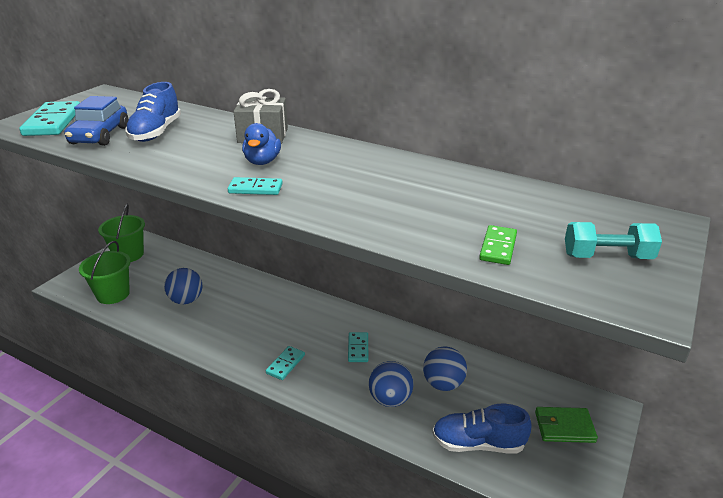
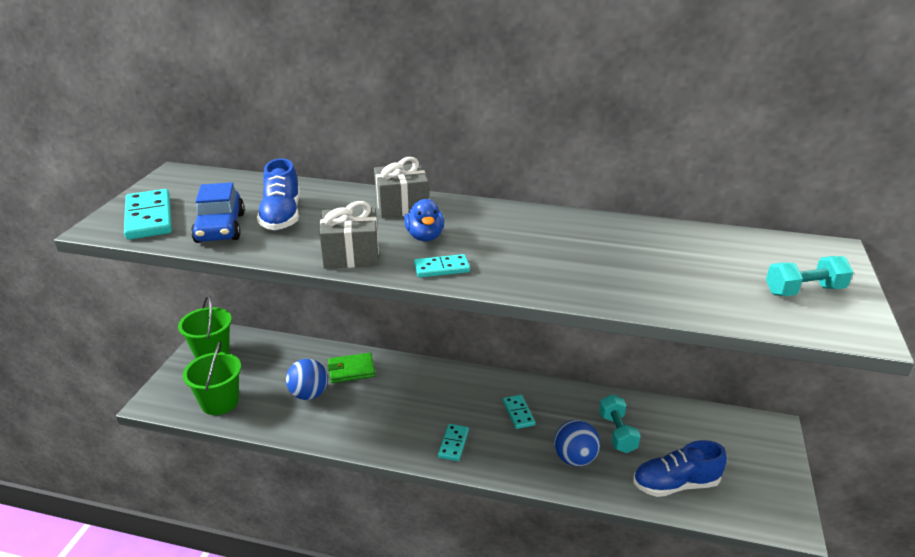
camera: 15 degrees left, 0 degrees up
blue ball [423,347,467,391] -> turquoise dumbbell [599,394,641,453]
green domino [479,225,517,265] -> none
green wallet [535,407,598,443] -> green wallet moved to [327,353,375,383]
none -> grey gift [319,201,379,269]

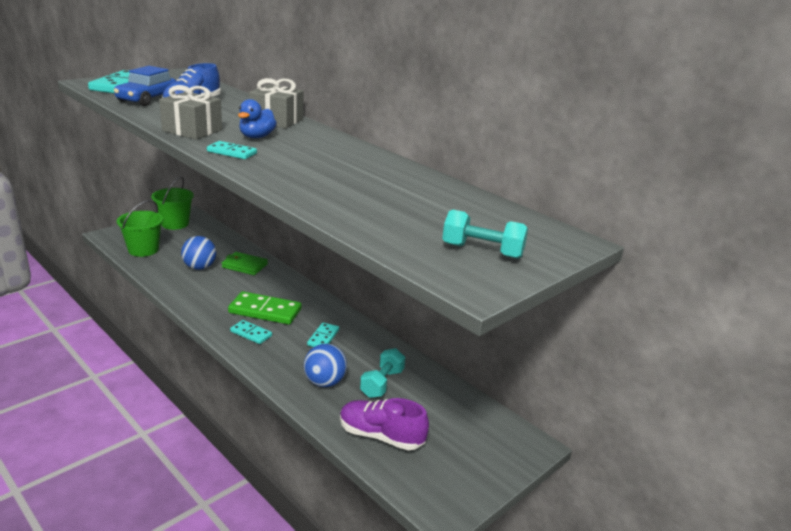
camera: 30 degrees right, 5 degrees down
turquoise domino [438,424,469,461] -> turquoise domino turned 75 degrees clockwise [230,320,272,344]
blue shoe [633,440,727,497] -> purple shoe [340,398,429,450]
none -> green domino [228,291,302,325]

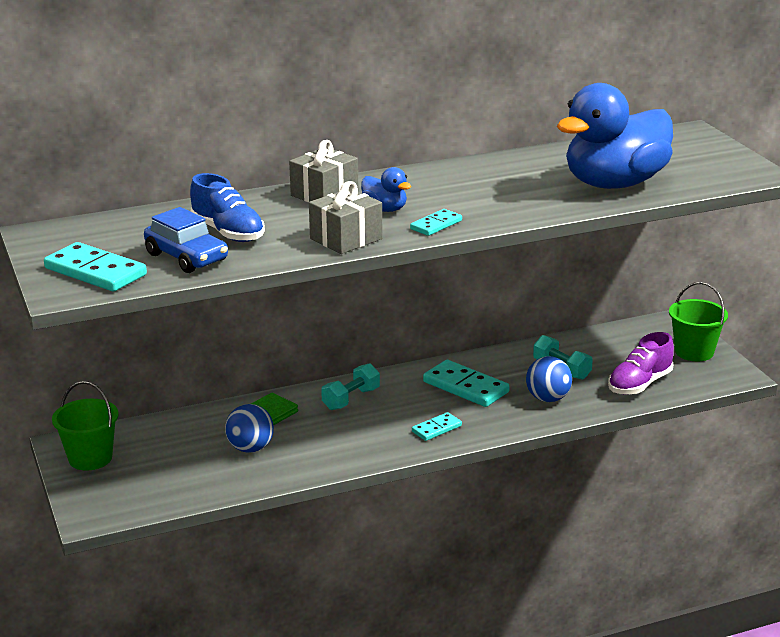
camera: 65 degrees left, 0 degrees up
green bucket [117,200,163,257] -> green bucket moved to [669,282,728,361]
green domino [228,291,302,325] -> none
turquoise domino [307,323,339,347] -> turquoise domino [423,360,510,407], size x1.79
turquoise dumbbell [442,210,528,259] -> turquoise dumbbell moved to [321,363,380,410]
none -> blue duck [557,83,673,189]

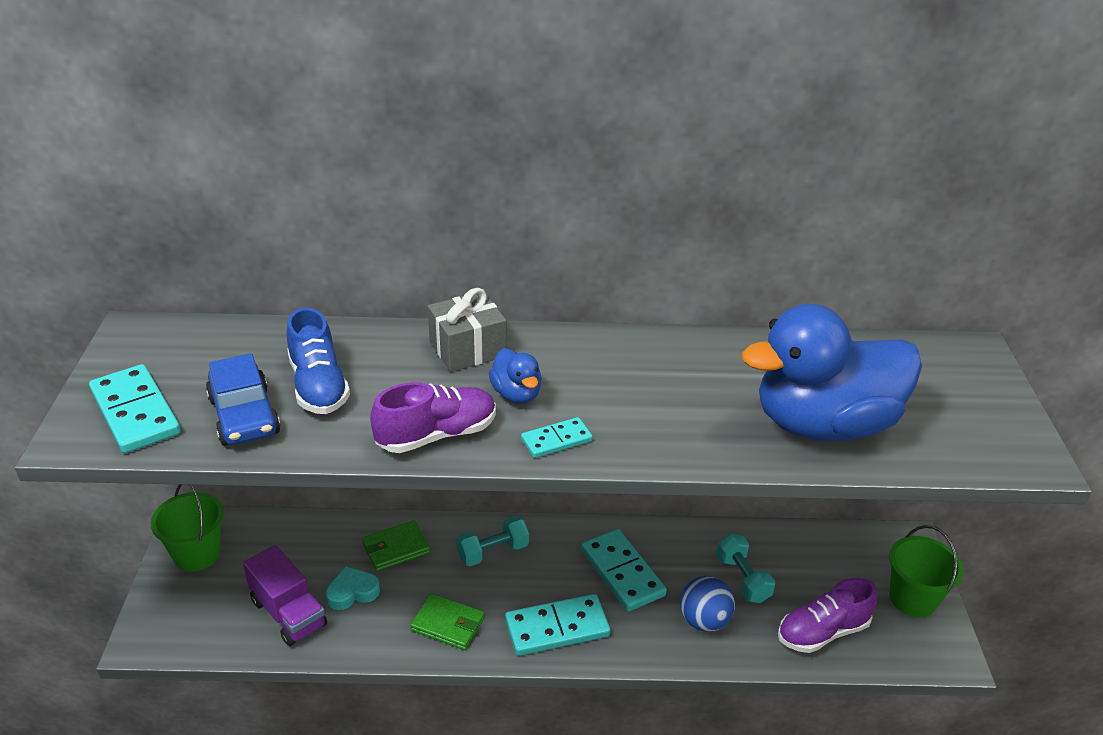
camera: 20 degrees right, 10 degrees up
blue ball [225,404,274,453] -> turquoise heart [326,566,380,610]
grey gift [309,181,383,254] -> purple shoe [370,382,496,453]
turquoise domino [412,412,462,441] -> turquoise domino [505,594,611,656], size x1.79
none -> purple truck [243,545,327,646]
none -> green wallet [410,593,485,650]

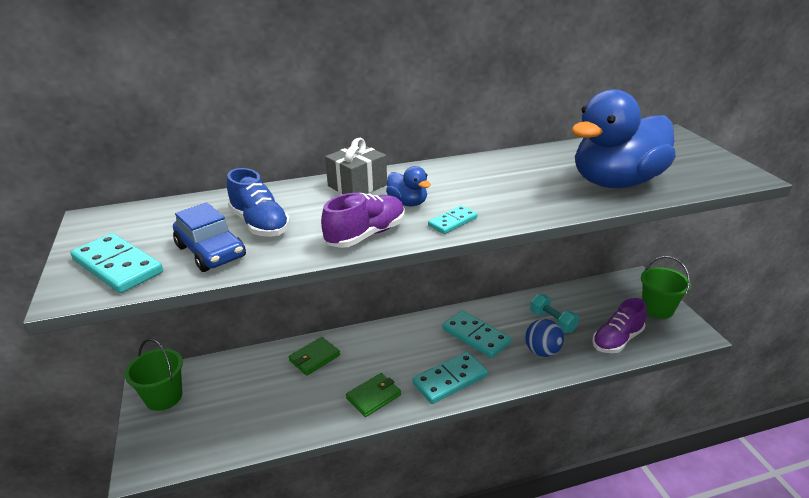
camera: 15 degrees left, 5 degrees down
purple truck [243,545,327,646] -> none
turquoise heart [326,566,380,610] -> none
green wallet [410,593,485,650] -> green wallet turned 45 degrees counterclockwise [346,373,401,417]
turquoise dumbbell [456,516,529,566] -> none

